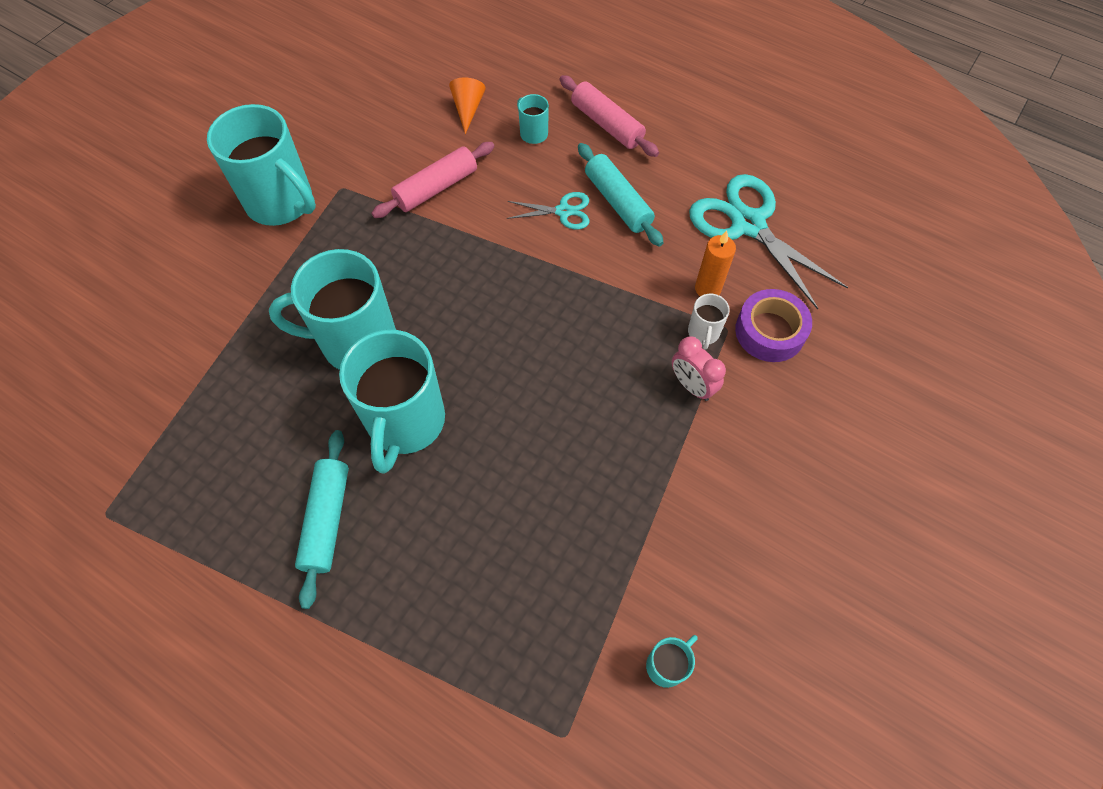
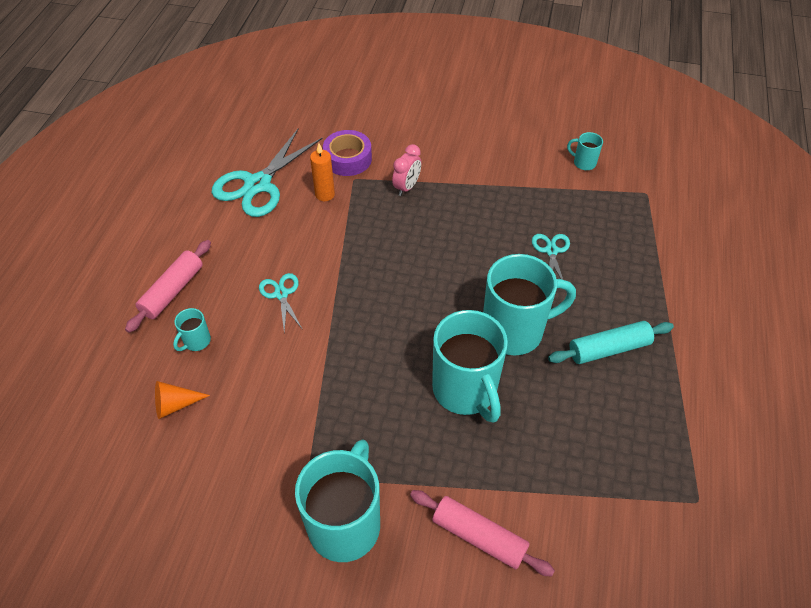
camera: 110 degrees left, 10 degrees down
pink rolling pin [371,142,495,218] -> pink rolling pin moved to [410,490,555,577]
turquoise rolling pin [578,143,664,246] -> none
white mug [688,294,730,350] -> none
none -> turquoise scissors [532,234,570,280]

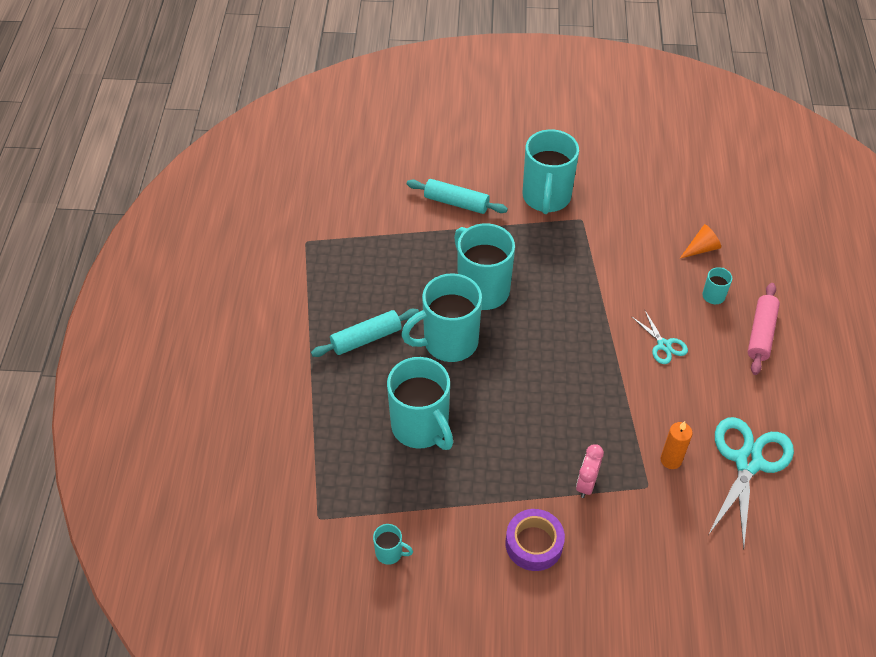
camera: 170 degrees right, 0 degrees up
purple tape [323,130,372,176] -> purple tape moved to [506,509,565,571]
pink rolling pin [410,490,555,577] -> turquoise rolling pin [407,179,508,214]
turquoise scissors [532,234,570,280] -> turquoise mug [387,357,453,450]

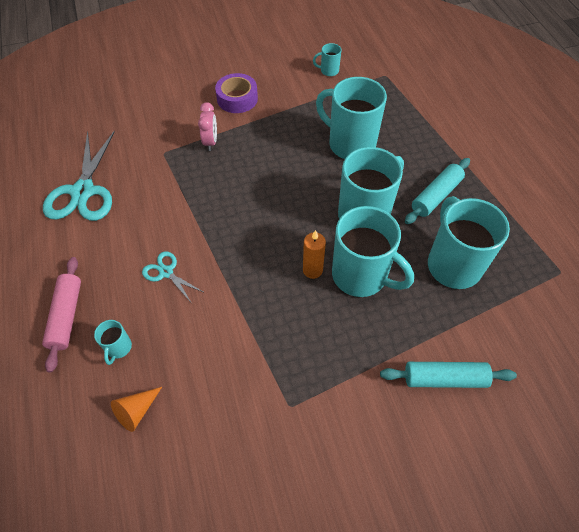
camera: 160 degrees right, 5 degrees up
turquoise mug [523,129,579,214] -> turquoise mug moved to [428,196,510,289]
orange candle [660,421,692,469] -> orange candle moved to [303,230,326,279]

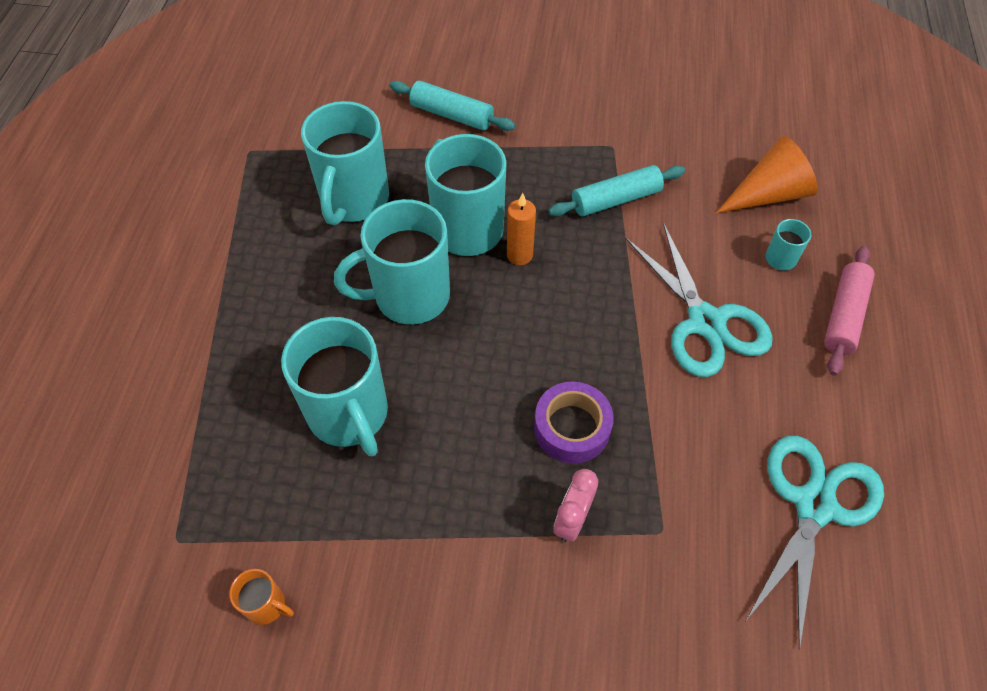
camera: 155 degrees left, 0 degrees up
orange cone [111,387,162,432] -> orange cone [716,136,818,213], size x1.70
turquoise scissors [142,251,203,302] -> turquoise scissors [626,222,773,377], size x1.99
purple tape [215,73,258,113] -> purple tape moved to [534,381,614,464]
turquoise mug [313,43,341,76] -> orange mug [229,569,294,625]
turquoise rolling pin [405,158,470,224] -> turquoise rolling pin moved to [548,165,685,217]

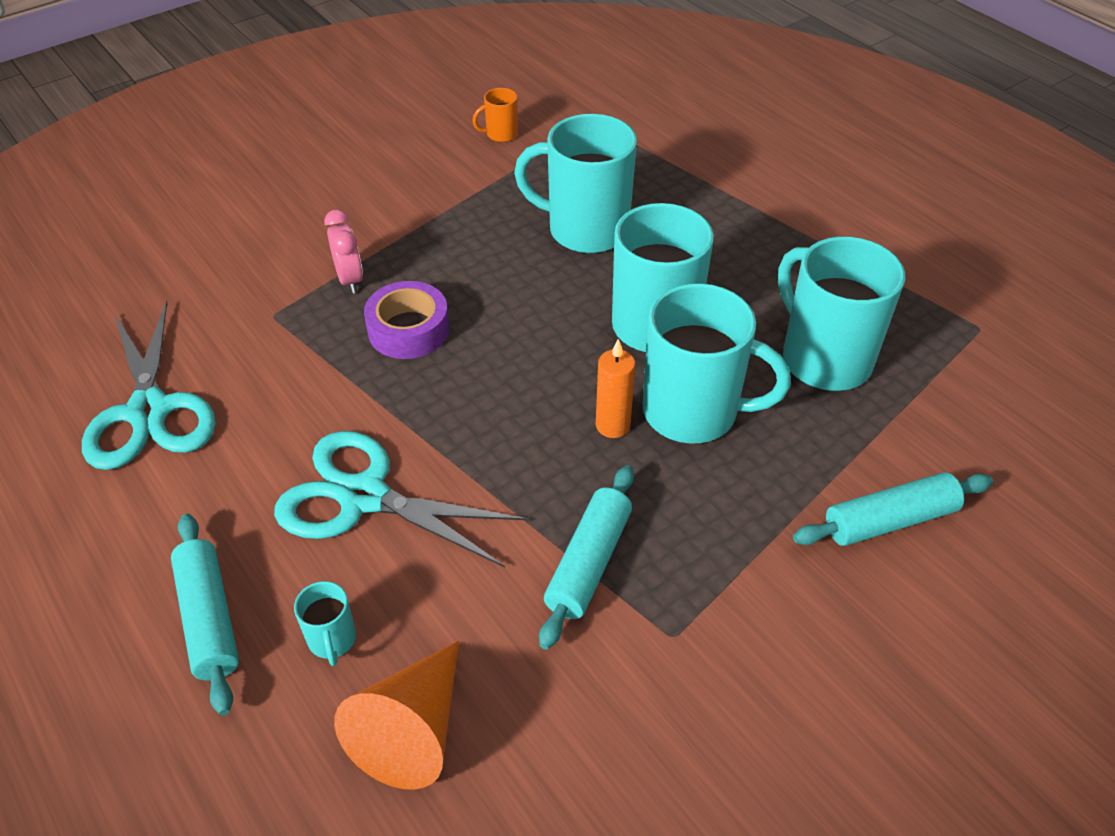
camera: 135 degrees right, 10 degrees down
pink rolling pin [824,246,875,376] -> turquoise rolling pin [171,514,239,715]

